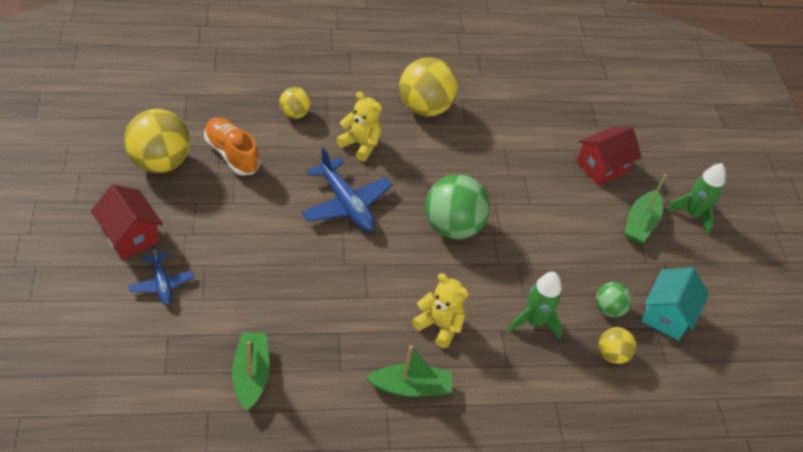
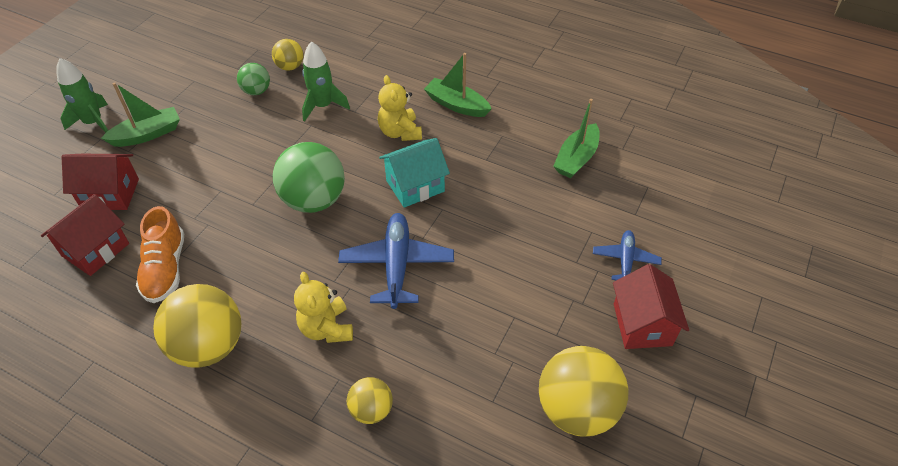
camera: 140 degrees left, 0 degrees up
orange shoe [204,117,260,175] -> orange shoe moved to [136,206,184,303]
turquoise house [641,267,709,340] -> turquoise house moved to [379,138,450,208]
none -> red house [41,194,129,276]

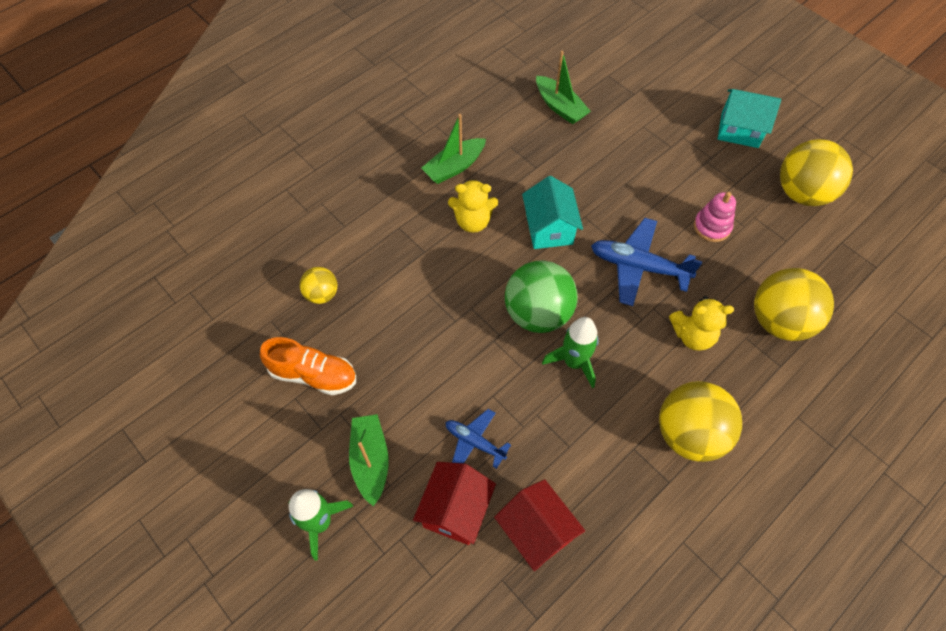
camera: 70 degrees left, 10 degrees up
orange shoe [136,206,184,303] -> orange shoe moved to [260,337,356,395]
green ball [237,63,270,95] -> none
green rocket [302,41,350,121] -> green rocket moved to [542,317,599,388]
yellow ball [347,377,393,424] -> yellow ball [754,268,834,341], size x1.89
blue plane [593,230,662,280] -> blue plane moved to [446,409,511,469]
red house [613,264,689,349] -> turquoise house [718,89,781,148]
none -> pink stacking toy [694,192,736,242]

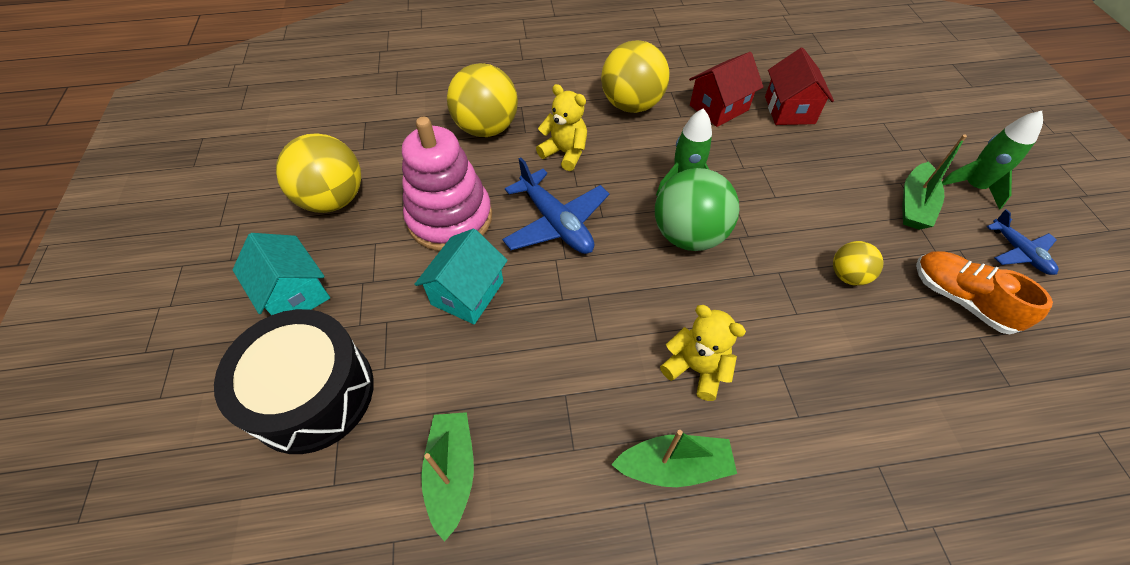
camera: 145 degrees left, 5 degrees down
yellow ball [300,267,337,304] -> yellow ball moved to [833,241,884,286]
red house [413,462,496,545] -> red house moved to [689,52,763,127]
blue plane [446,409,511,469] -> blue plane moved to [987,209,1059,275]
turquoise house [522,176,583,249] -> turquoise house moved to [414,228,508,324]
pink stacking toy [694,192,736,242] -> pink stacking toy [402,117,492,251], size x1.96
none -> black drum [214,309,374,454]

